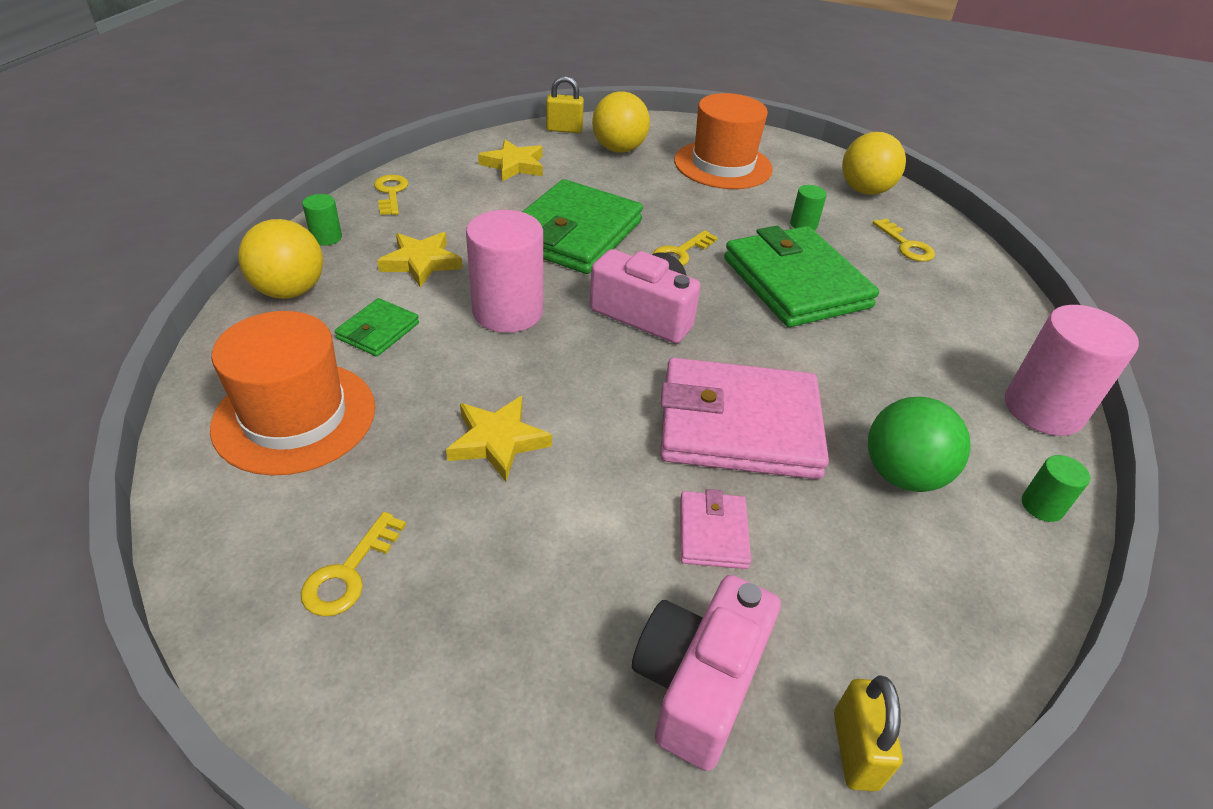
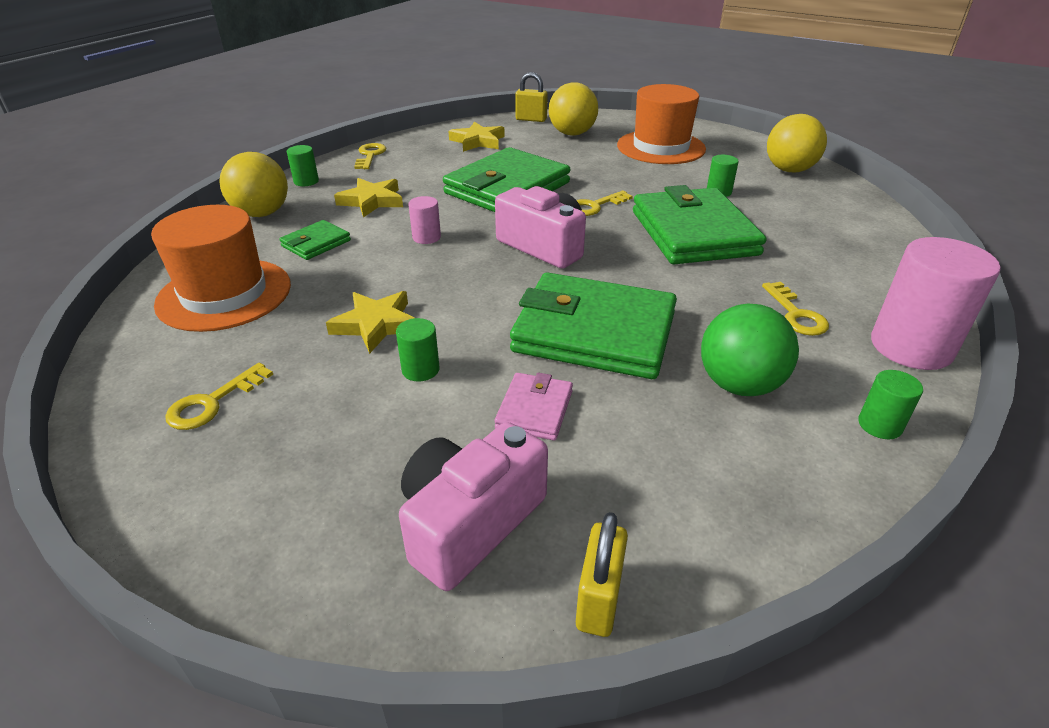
camera: 15 degrees right, 5 degrees down
pink cylinder [466,210,543,333] -> pink cylinder [408,196,441,244], size x0.47
pink wallet [660,358,829,479] -> green wallet [510,272,677,379]
yellow key [873,218,935,262] -> yellow key moved to [762,282,829,336]
none -> green cylinder [396,318,439,382]

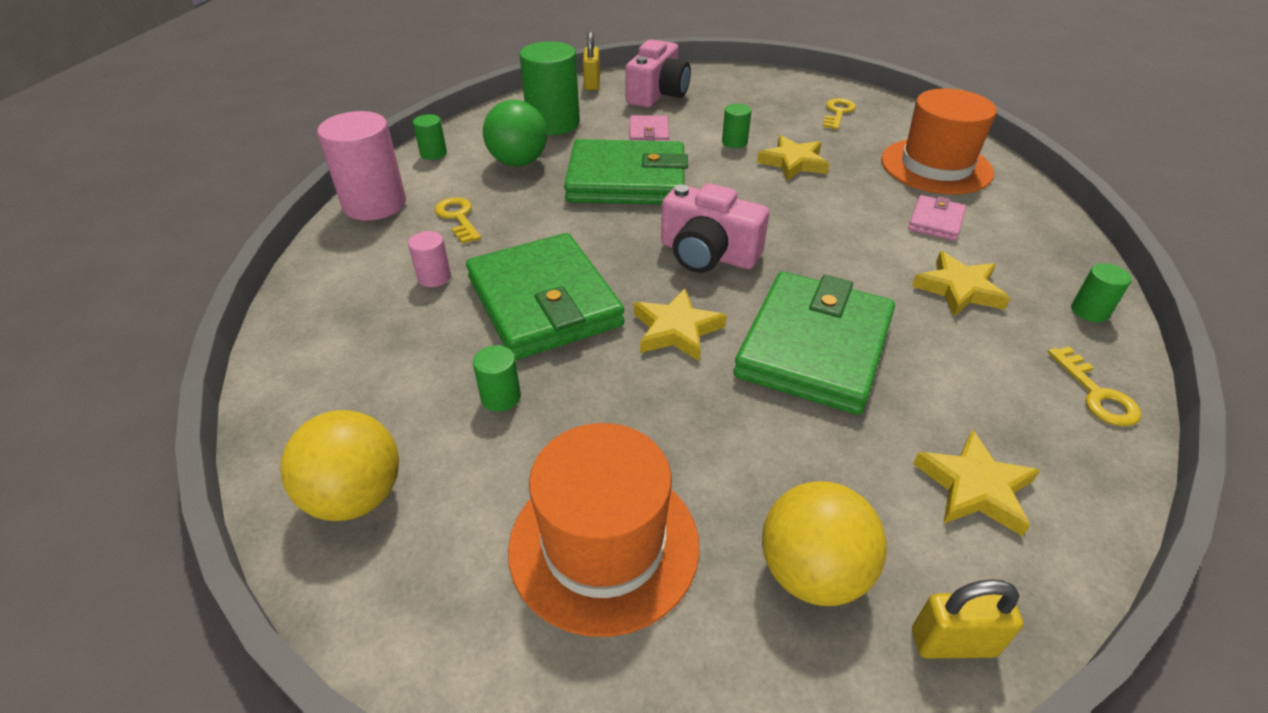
camera: 165 degrees right, 5 degrees up
yellow ball [219,152,288,217] -> none
green wallet [280,220,351,260] -> pink wallet [908,195,966,241]
pink cylinder [408,196,441,244] -> pink cylinder moved to [408,231,451,287]
yellow key [577,191,633,216] -> yellow star [634,289,727,362]
none -> green cylinder [519,41,580,135]

